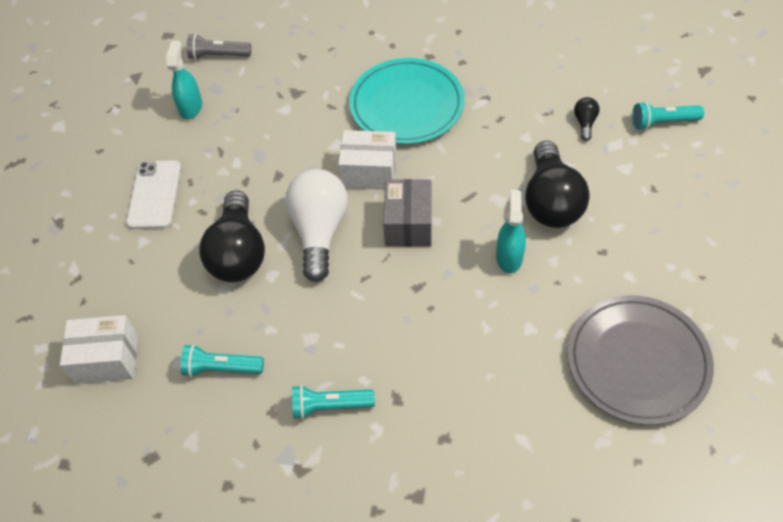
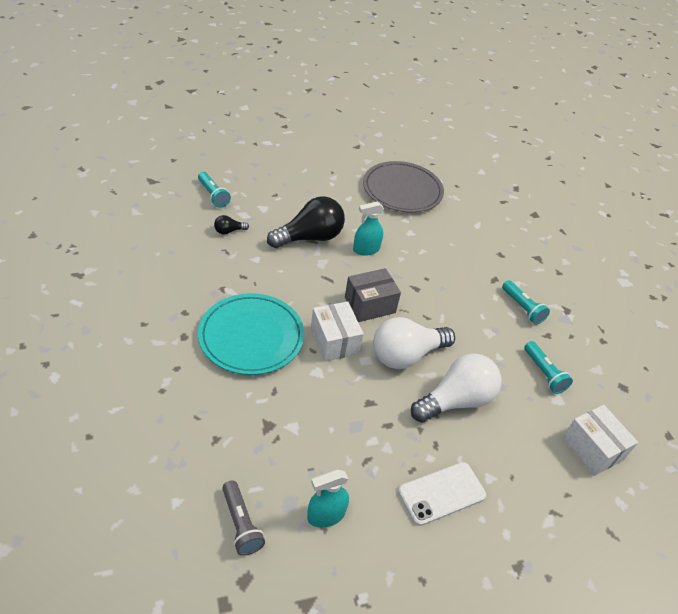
camera: 125 degrees left, 10 degrees down
black light bulb [199,190,265,282] -> white light bulb [411,353,502,423]

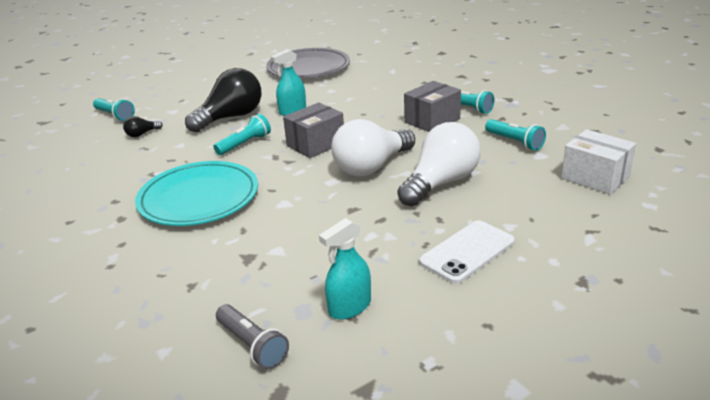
camera: 10 degrees left, 15 degrees down
white box [311,301,364,362] -> none
none -> turquoise flashlight [213,114,271,155]
none -> grey box [404,81,461,132]

